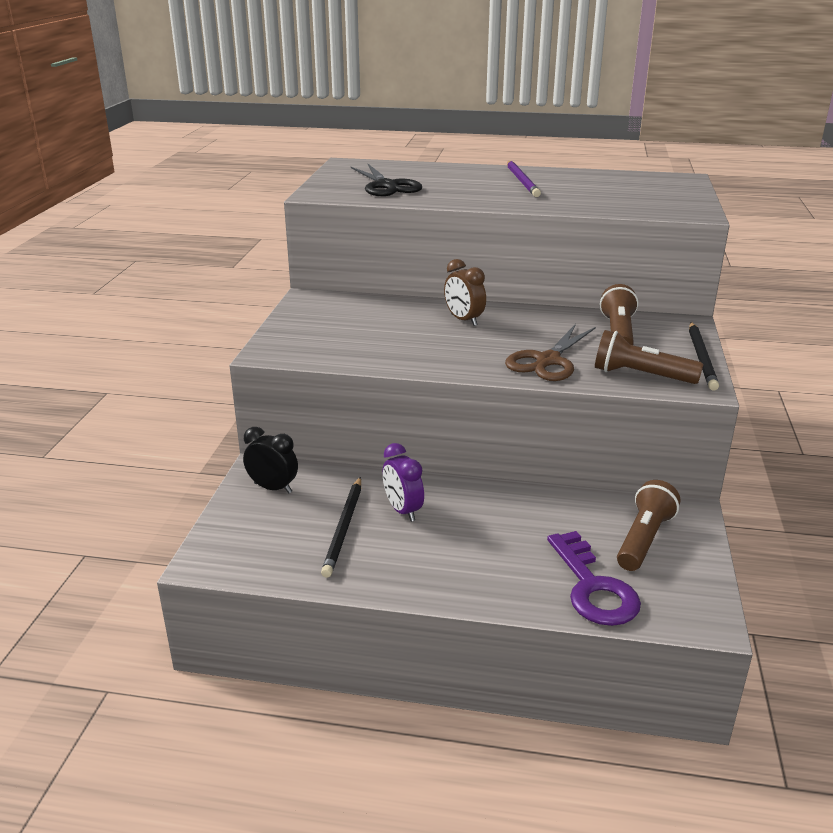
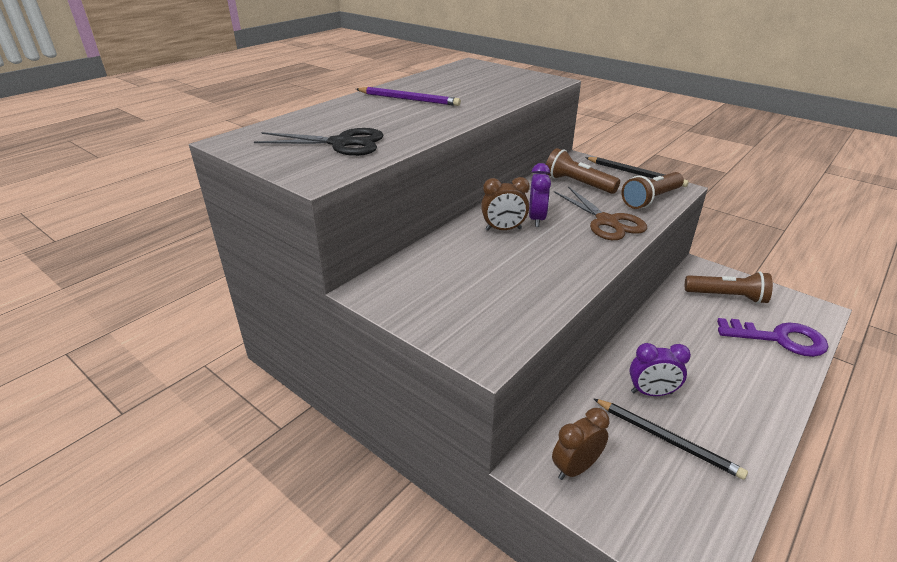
camera: 60 degrees left, 5 degrees up
black clock [243,427,298,493] -> brown clock [552,408,609,480]
brown flashlight [617,480,680,571] -> brown flashlight turned 135 degrees clockwise [685,271,773,304]
none -> purple clock [529,163,551,227]

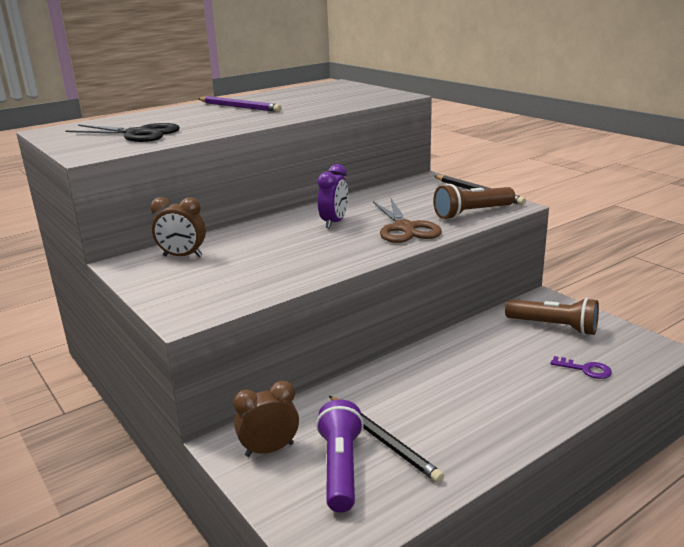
camera: 15 degrees right, 10 degrees down
brown clock [481,177,530,231] -> brown clock moved to [150,197,206,257]
brown flashlight [546,148,620,194] -> none
purple clock [629,343,691,396] -> none
purple key [717,318,828,357] -> purple key [550,356,612,379], size x0.49
none -> purple flashlight [316,399,364,513]

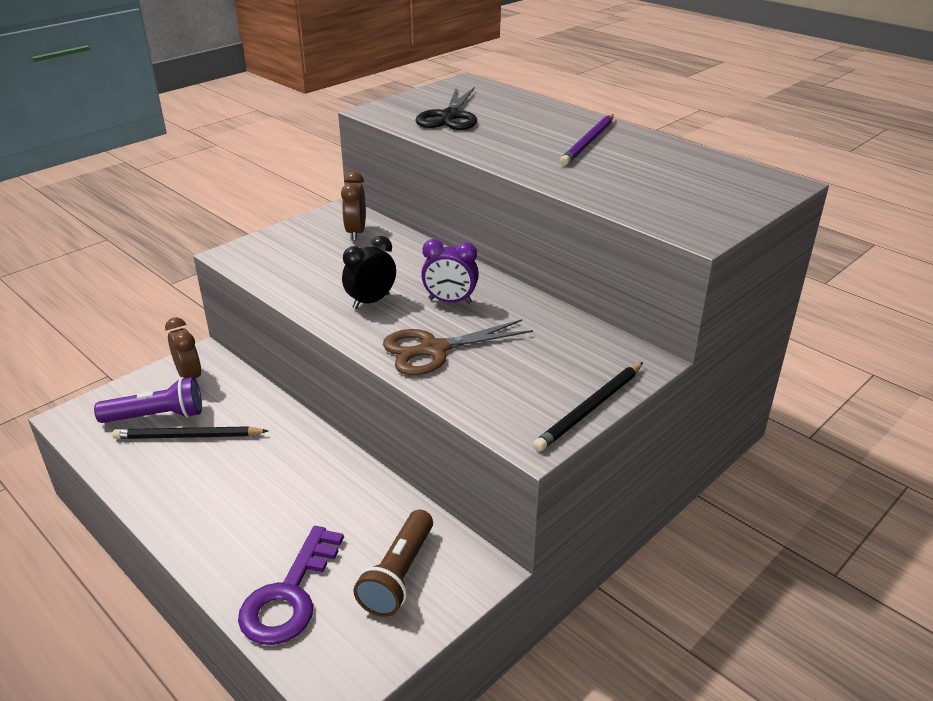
camera: 80 degrees right, 10 degrees up
black pencil [329,396,444,483] -> black pencil turned 45 degrees clockwise [112,426,268,439]
brown flashlight [433,184,515,220] -> none
purple key [550,356,612,379] -> purple key [238,526,344,645], size x2.03
none -> black clock [342,236,396,309]

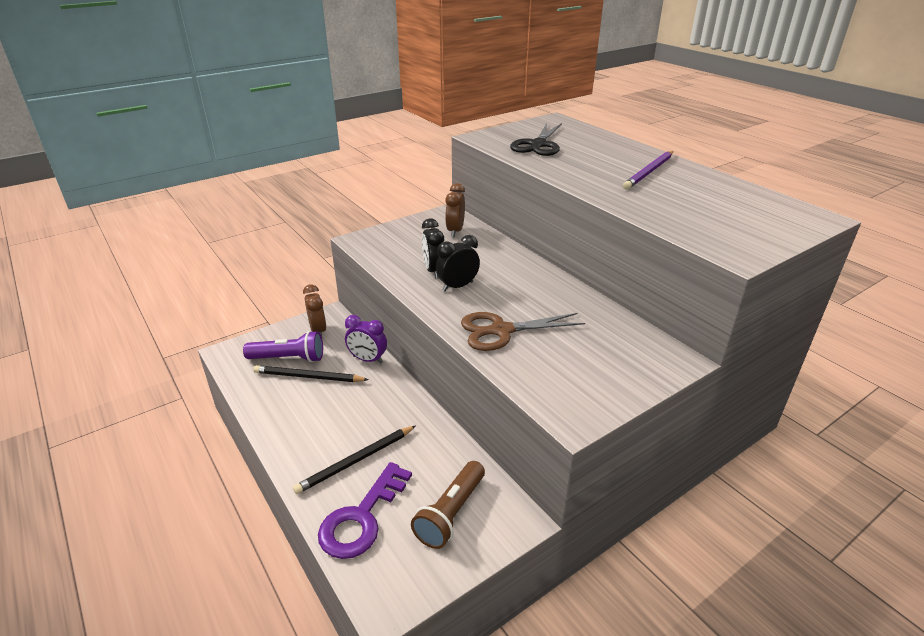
camera: 10 degrees right, 0 degrees up
purple clock [421,239,479,304] -> purple clock moved to [345,315,387,364]
black pencil [533,362,643,451] -> black pencil moved to [293,425,416,494]
none -> black clock [422,218,444,278]

